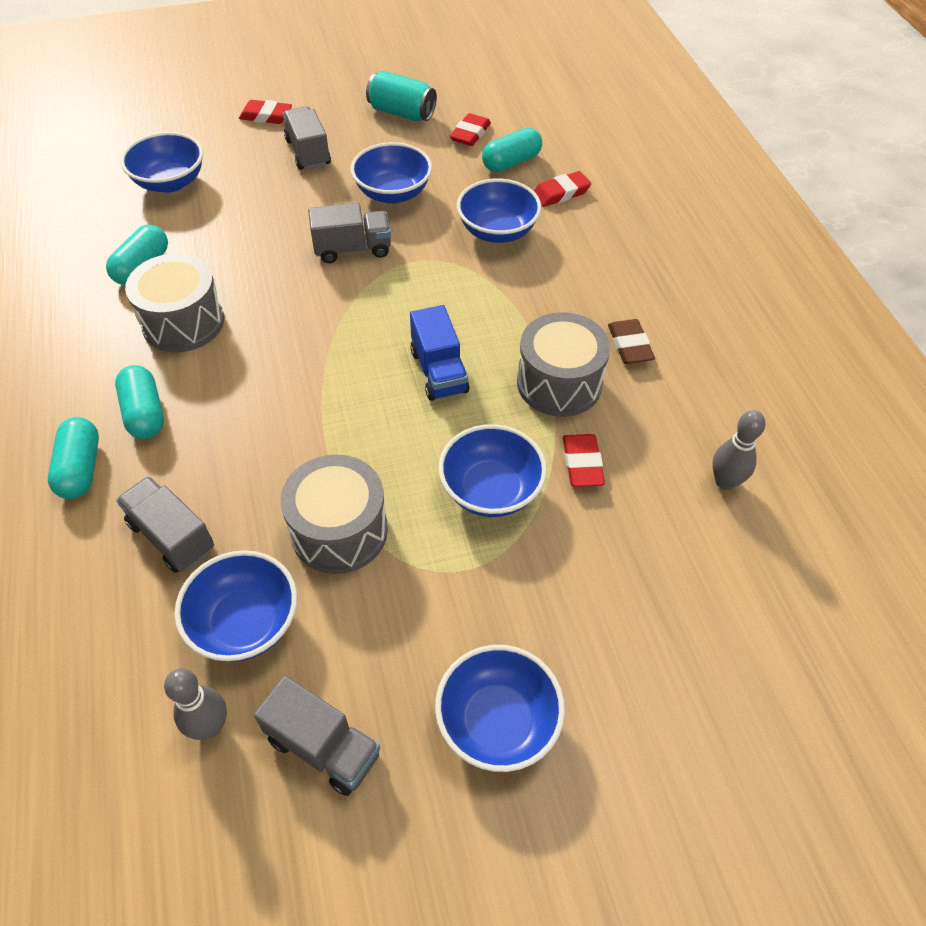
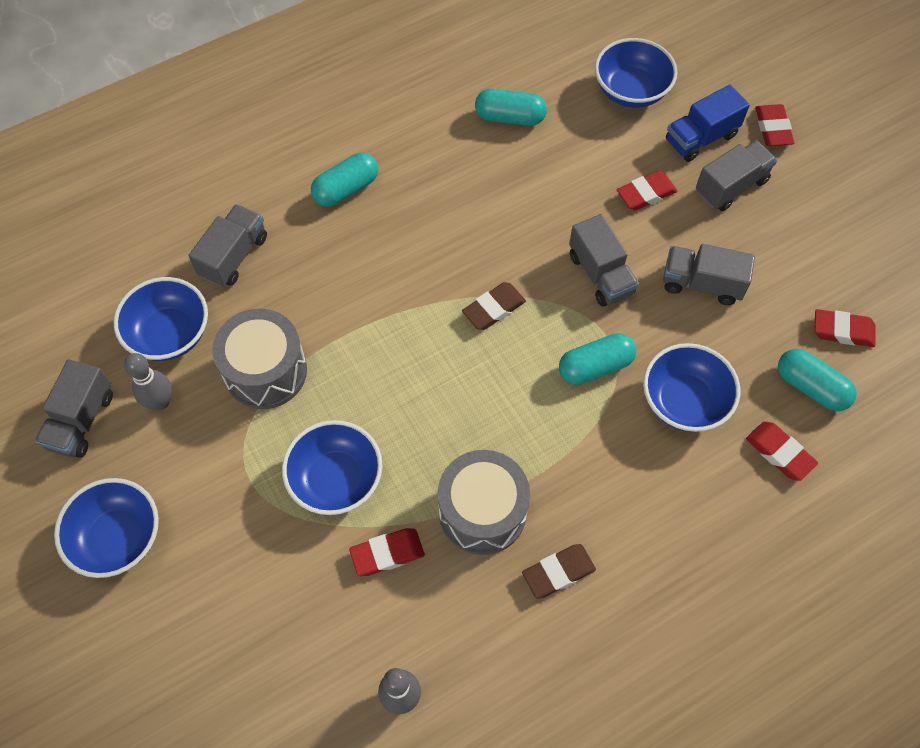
camera: 75 degrees right, 10 degrees up
turquoise capsule [48,417,99,499] -> turquoise capsule moved to [559,333,636,385]
grey drum [125,253,224,352] -> none
grey bowling pin [164,668,227,740] -> grey bowling pin moved to [124,353,172,410]
blue bowl [350,142,432,204] -> grey truck [663,244,755,305]
turquoise can [366,71,437,121] -> none
blue truck [410,305,470,401] -> blue truck moved to [666,85,750,162]
none -> brown eraser [462,282,526,330]
none -> red eraser [617,171,678,211]

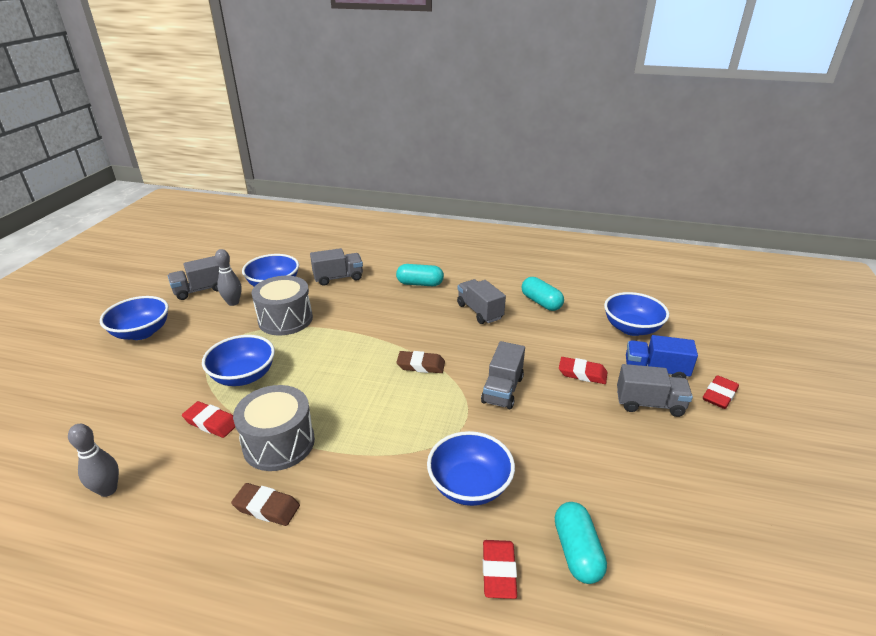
camera: 45 degrees right, 30 degrees down
turquoise capsule [559,333,636,385] -> none
grey truck [663,244,755,305] -> grey truck moved to [457,279,506,324]
red eraser [814,309,875,347] -> none

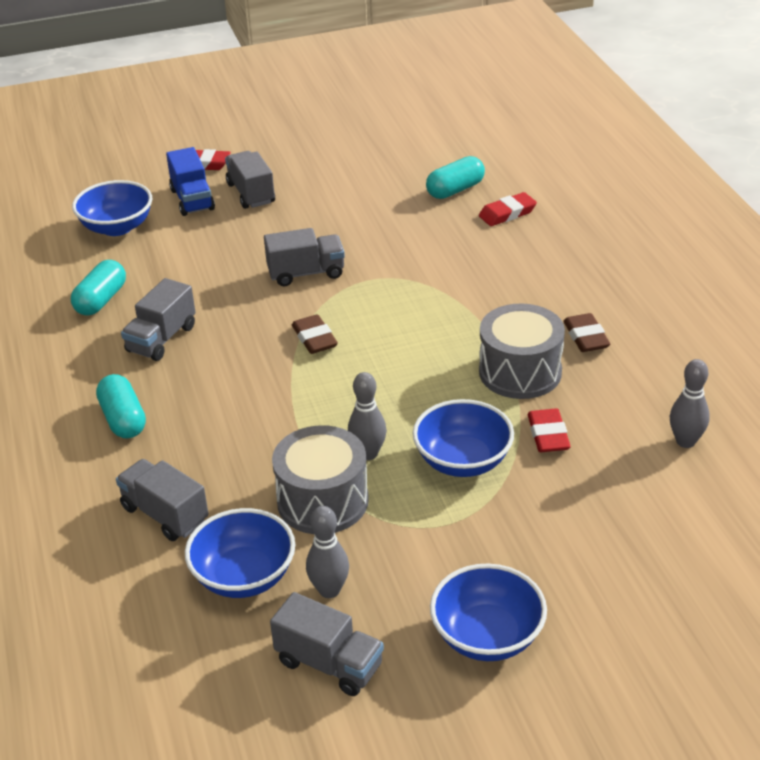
camera: 120 degrees left, 5 degrees up
blue bowl [427,431,515,506] -> none
red eraser [559,357,608,384] -> none
none -> grey bowling pin [348,372,387,460]

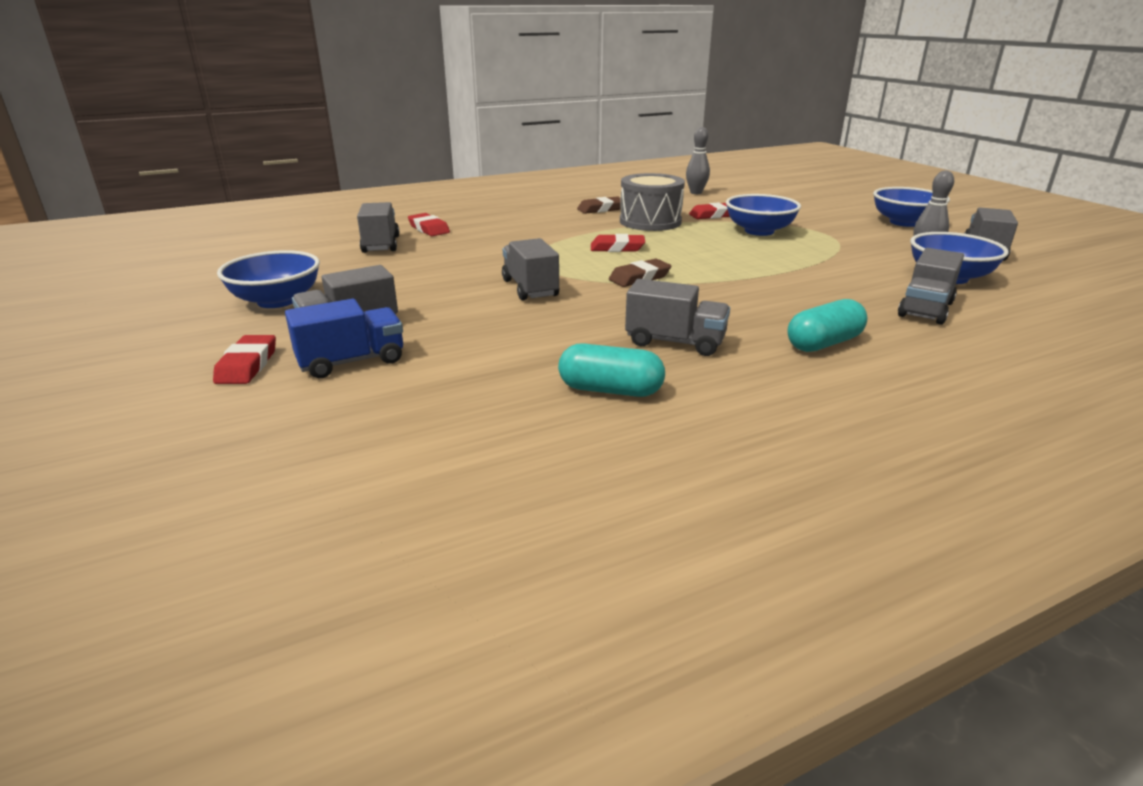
camera: 100 degrees left, 10 degrees down
blue bowl [72,180,152,236] -> blue bowl moved to [217,250,320,308]
grey drum [272,425,369,534] -> none
grey bowling pin [348,372,387,460] -> none
turquoise capsule [426,156,485,199] -> grey truck [357,202,399,253]
none -> red eraser [591,234,645,252]

